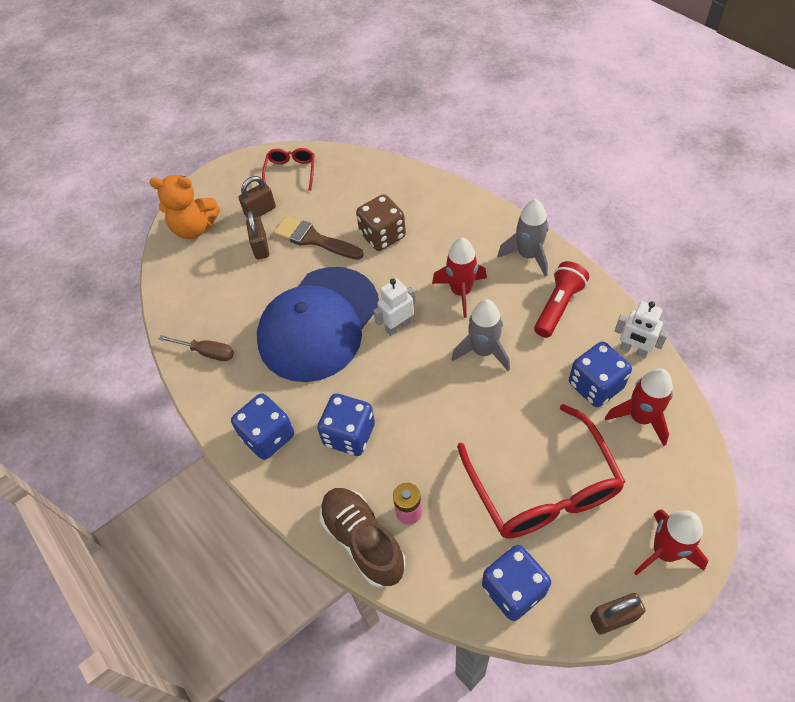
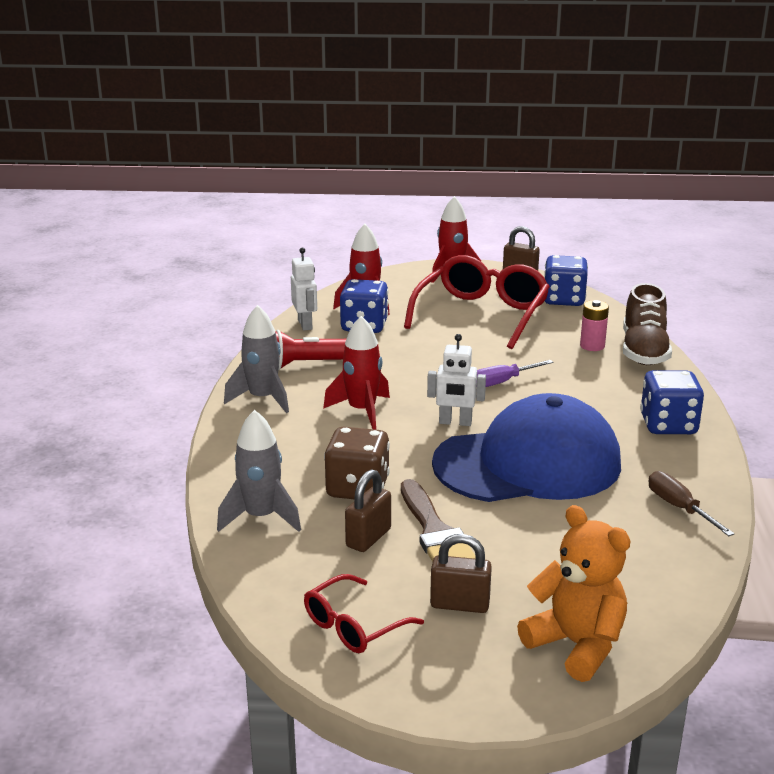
camera: 140 degrees left, 30 degrees down
brown padlock [246,211,269,259] -> brown padlock moved to [345,469,391,552]
blue dice [317,393,375,456] -> none
grey rocket [452,299,510,371] -> grey rocket moved to [217,410,301,532]
none -> purple screwdriver [477,360,554,387]

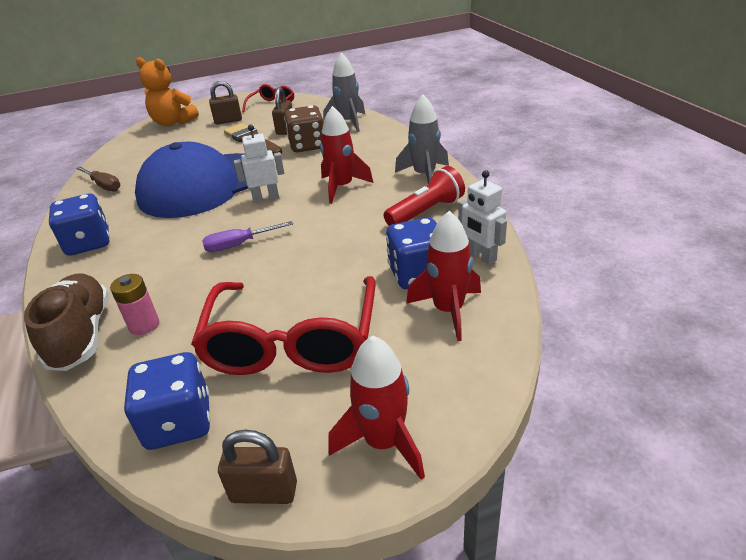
camera: 160 degrees right, 10 degrees up
purple screwdriver [477,360,554,387] -> purple screwdriver turned 150 degrees counterclockwise [202,221,293,252]

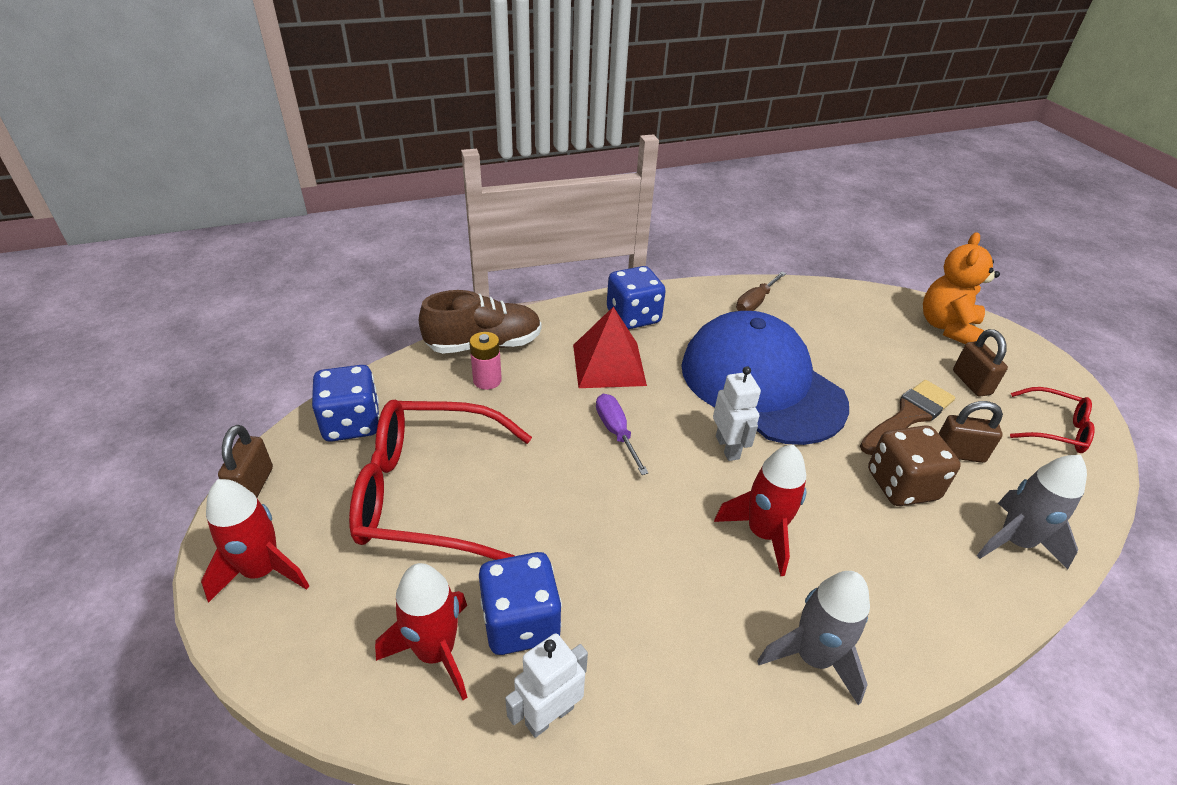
camera: 85 degrees right, 5 degrees up
red flashlight [384,166,465,226] -> none
none -> red pyramid [573,307,647,388]

